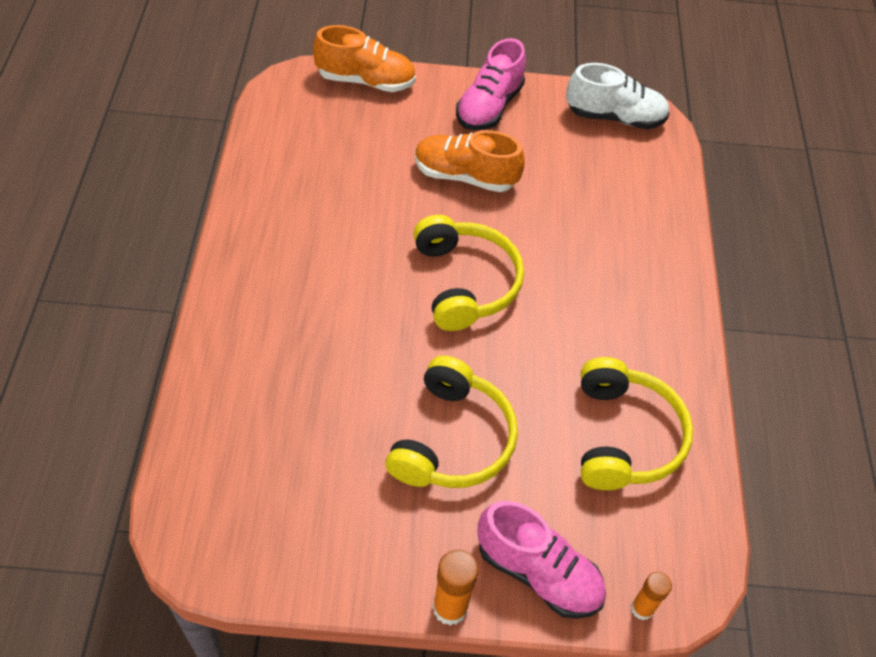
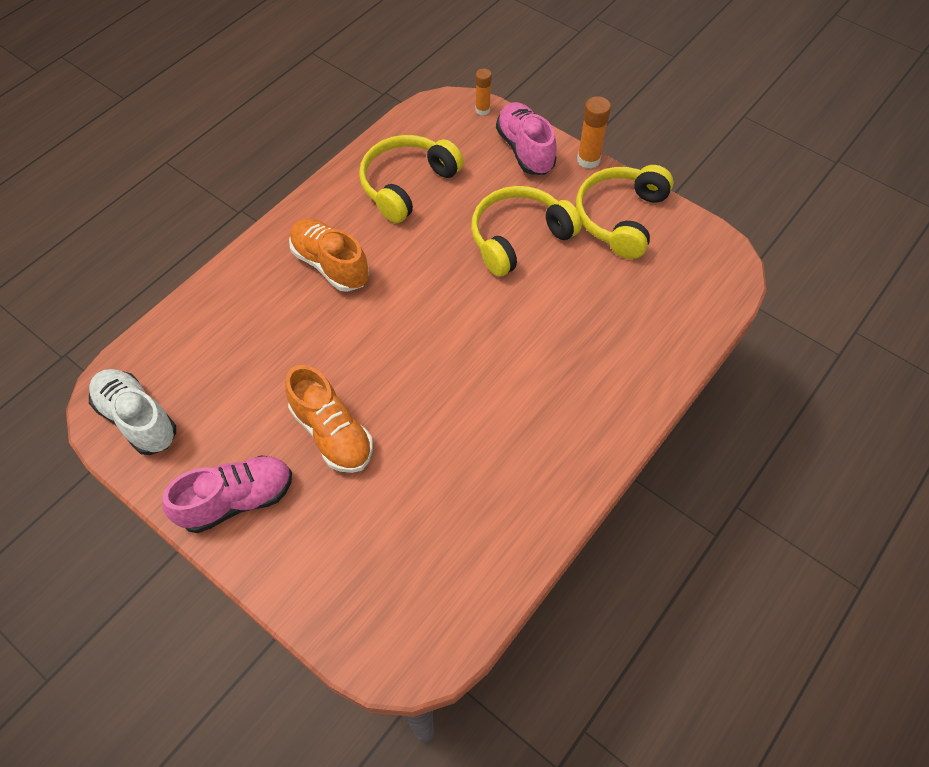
camera: 140 degrees left, 5 degrees up
orange shoe [313,25,416,92] -> orange shoe moved to [289,218,369,292]
yellow headphones [413,215,524,331] -> yellow headphones moved to [576,165,673,259]

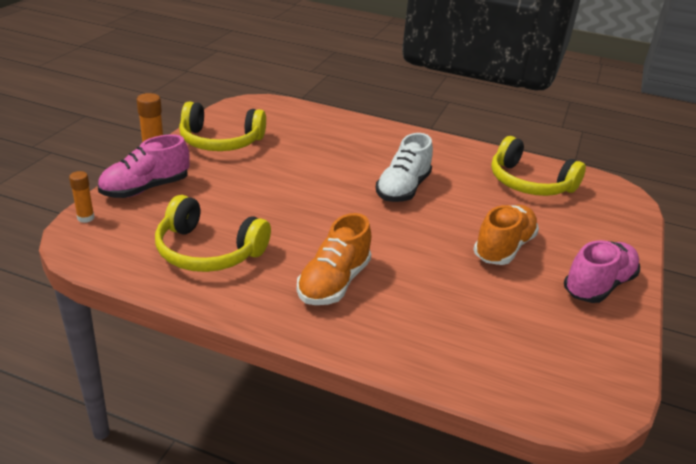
camera: 110 degrees left, 25 degrees down
white shoe [89,369,176,455] -> white shoe moved to [376,133,433,202]
pink shoe [162,455,292,533] -> pink shoe turned 90 degrees clockwise [564,240,640,303]
yellow headphones [471,186,582,277] -> yellow headphones moved to [491,136,586,196]

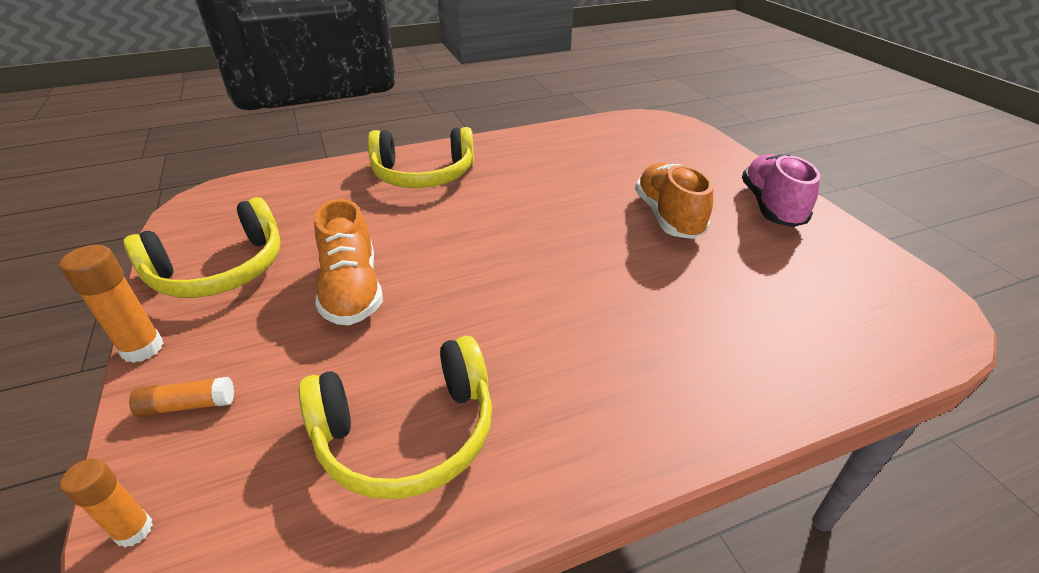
camera: 40 degrees left, 5 degrees up
pink shoe [98,134,190,198] -> orange glue stick [129,377,234,417]
orange shoe [297,213,371,305] -> orange shoe moved to [315,199,383,325]
white shoe [376,133,433,202] -> none
yellow headphones [491,136,586,196] -> yellow headphones moved to [368,127,474,188]

